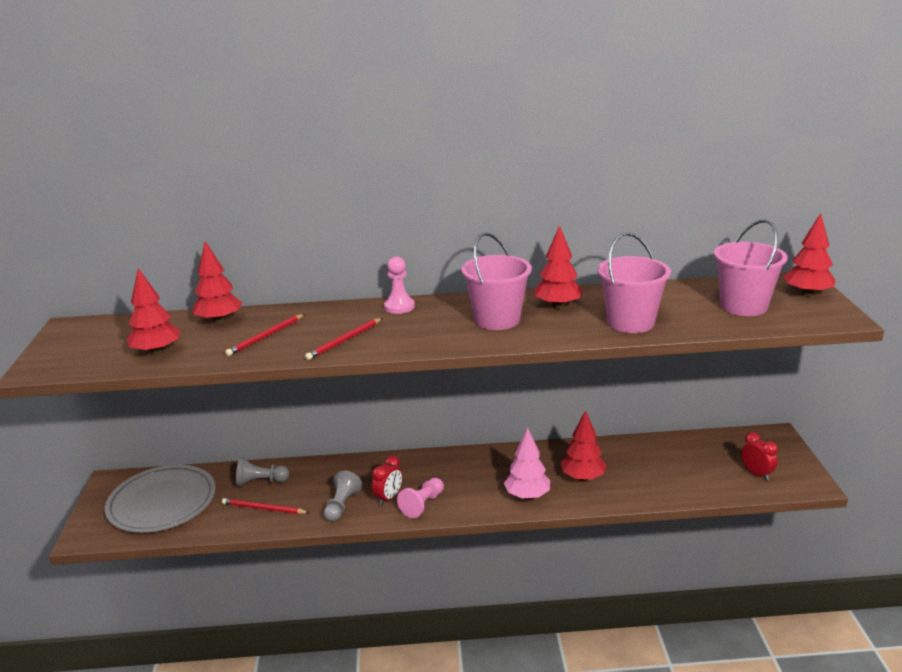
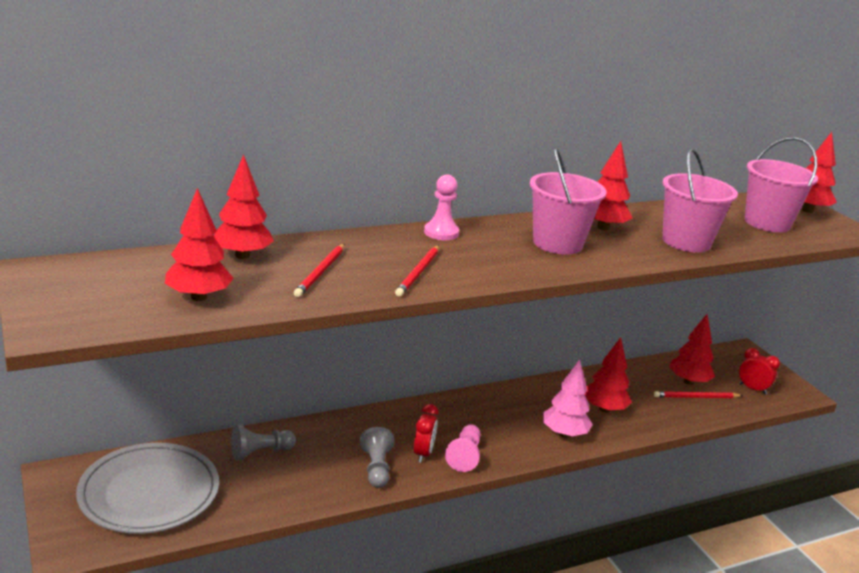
camera: 25 degrees left, 0 degrees up
red pencil [222,498,310,514] -> red pencil moved to [654,391,743,398]
none -> red tree [669,314,715,385]

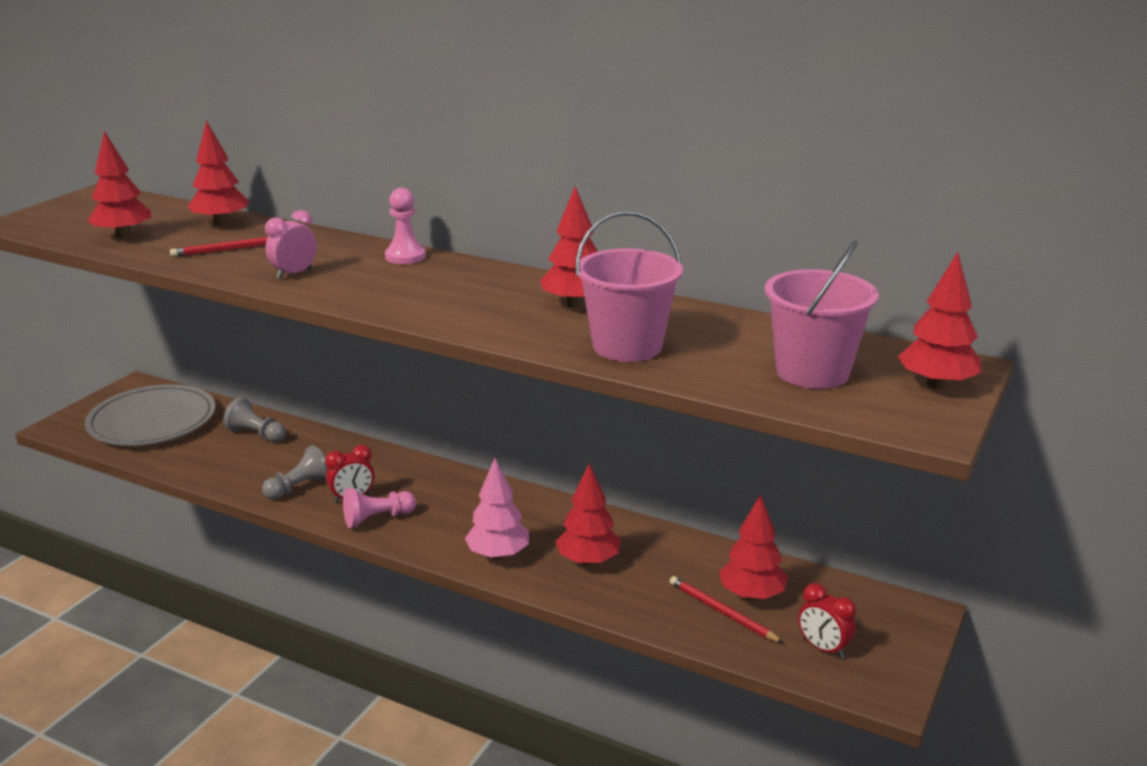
camera: 55 degrees right, 0 degrees up
red pencil [395,245,439,296] -> pink clock [265,210,317,279]
pink bucket [530,147,607,255] -> none
red clock [739,348,780,394] -> red clock turned 135 degrees clockwise [798,583,856,658]

